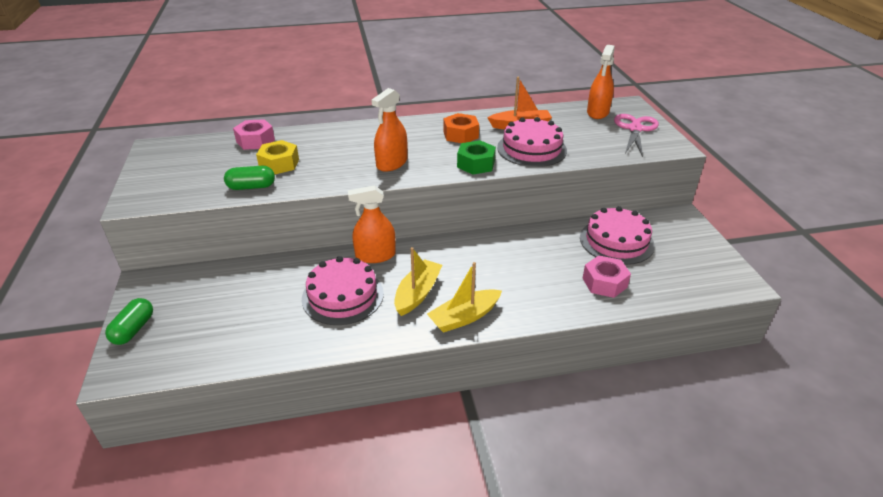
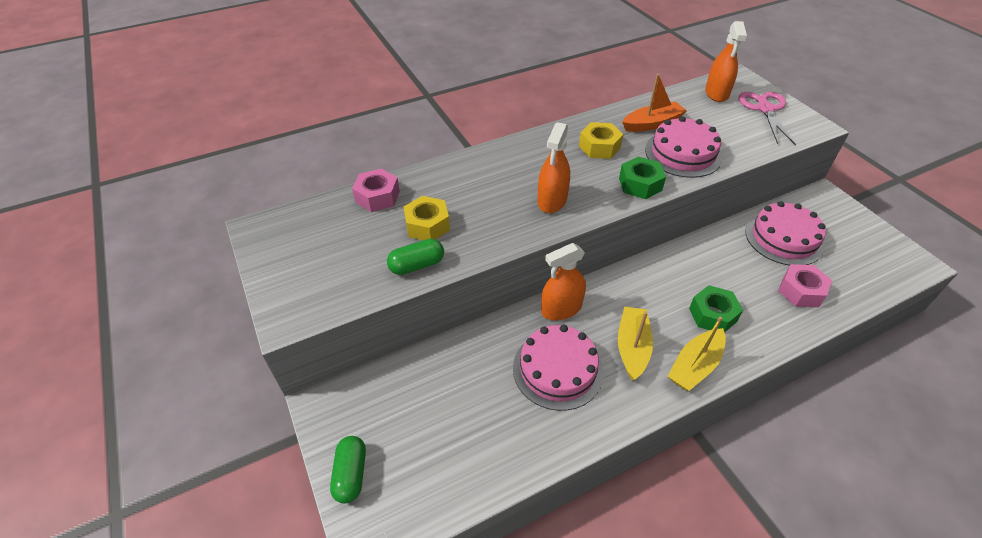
camera: 15 degrees left, 10 degrees up
orange nut [443,113,479,143] -> yellow nut [579,122,623,159]
none -> green nut [689,285,743,333]

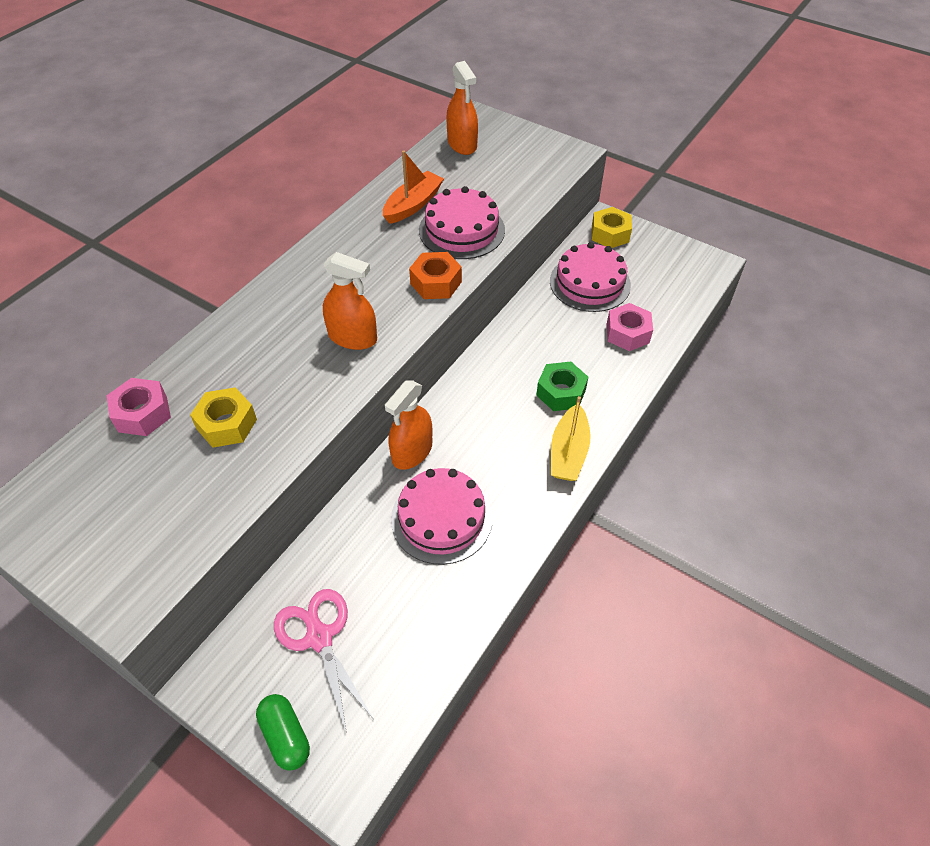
camera: 30 degrees left, 5 degrees up
green capsule [387,239,444,275] -> none
orange spray bottle [537,122,570,213] -> orange spray bottle turned 60 degrees counterclockwise [323,252,377,350]
yellow nut [579,122,623,159] -> yellow nut moved to [592,207,632,248]
yellow boat [618,307,653,380] -> none
green nut [619,156,666,199] -> orange nut [409,252,462,299]
pink scissors [739,92,796,145] -> pink scissors moved to [274,589,373,733]

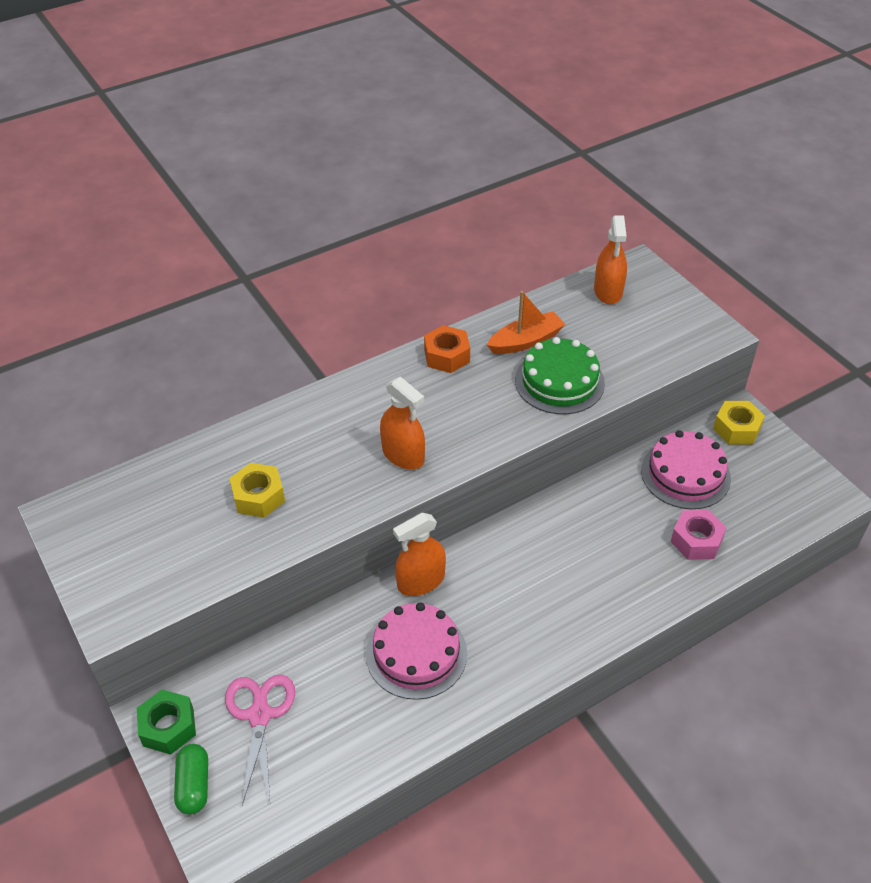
camera: 25 degrees right, 5 degrees down
pink nut [107,378,171,436] -> none
orange nut [409,252,462,299] -> orange nut moved to [424,325,470,373]
pink cake [419,186,505,259] -> green cake [515,337,605,414]
green nut [536,362,588,411] -> green nut moved to [137,689,196,755]
yellow boat [551,396,591,481] -> none

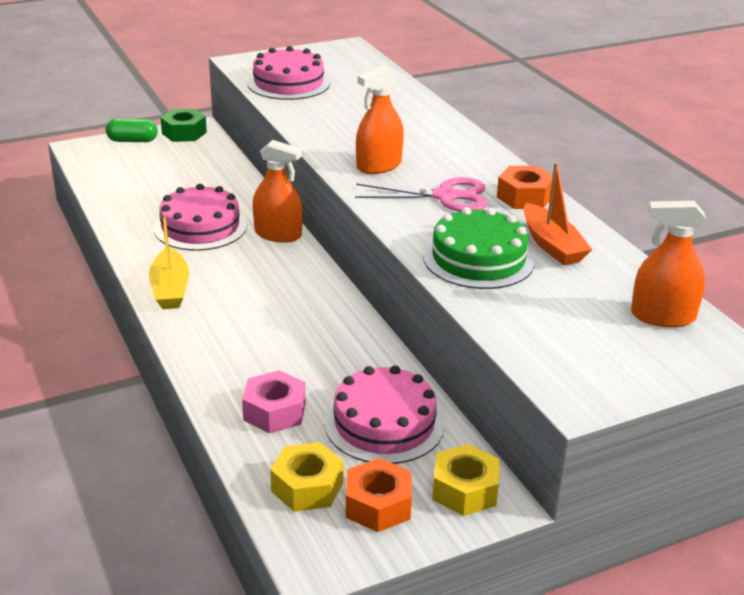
camera: 95 degrees right, 15 degrees down
pink scissors [225,674,295,805] -> pink scissors moved to [355,177,487,211]
yellow nut [229,463,285,518] -> yellow nut moved to [270,442,344,512]
orange spray bottle [393,513,446,596] -> orange spray bottle turned 135 degrees clockwise [253,140,303,243]
none -> yellow boat [149,213,189,309]
none -> pink cake [247,46,330,100]
none -> orange nut [346,458,412,532]

